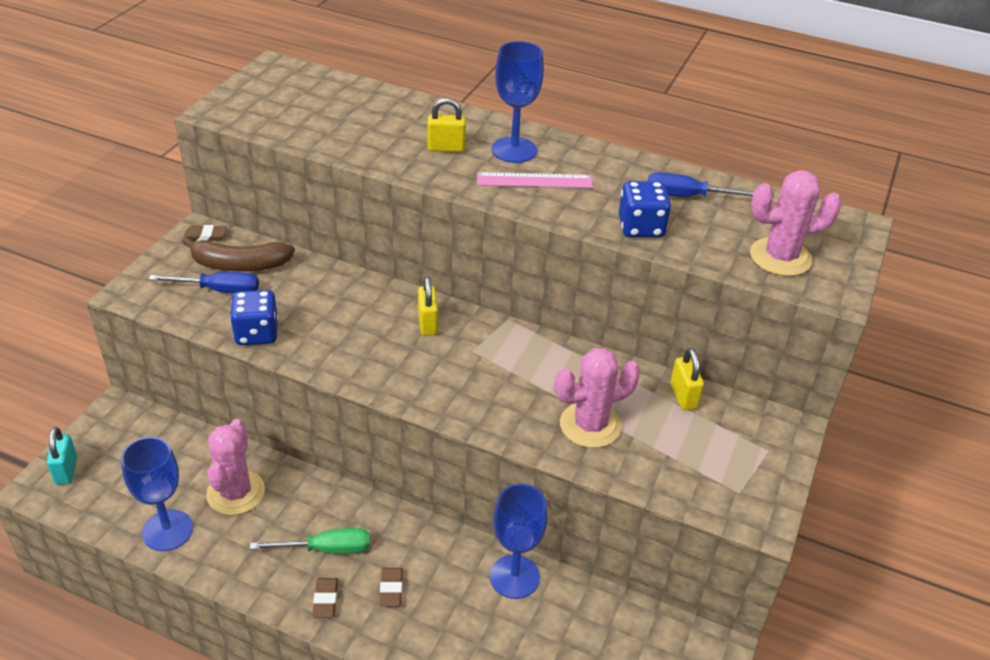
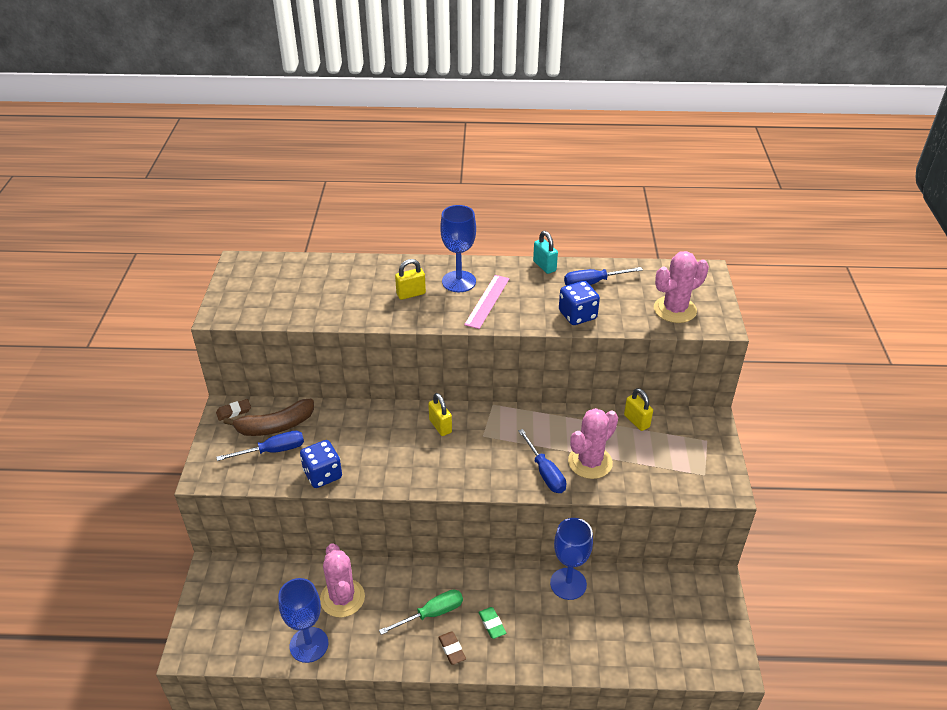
camera: 20 degrees left, 0 degrees up
turquoise padlock [47,427,77,485] -> turquoise padlock moved to [533,231,558,274]
brown eraser [380,568,403,606] -> green eraser [479,607,506,639]
pink ruler [477,172,593,188] -> pink ruler turned 45 degrees counterclockwise [464,275,510,329]
none -> blue screwdriver [518,429,566,493]

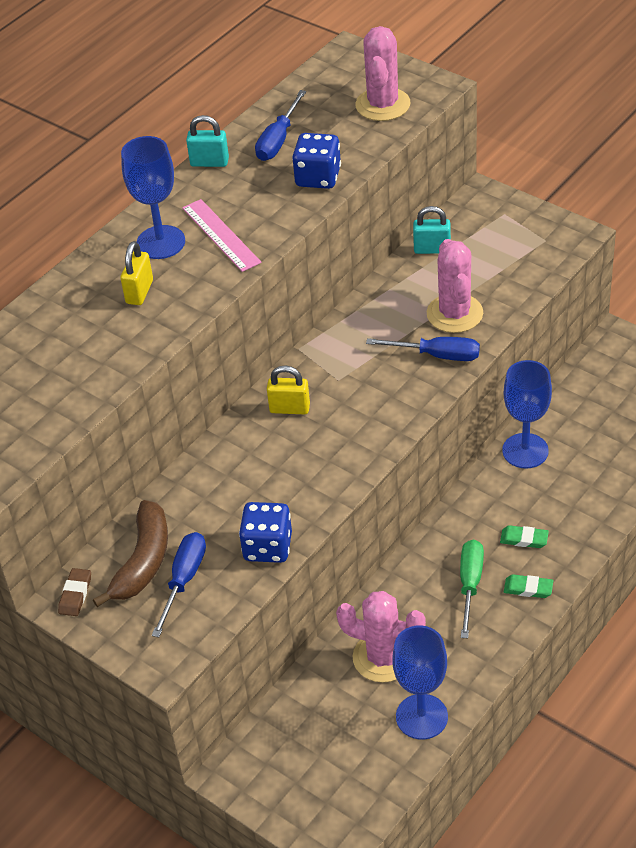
camera: 50 degrees left, 5 degrees up
brown eraser [439,631,466,665] -> green eraser [504,574,553,598]
yellow padlock [624,388,653,431] -> turquoise padlock [413,206,451,254]

